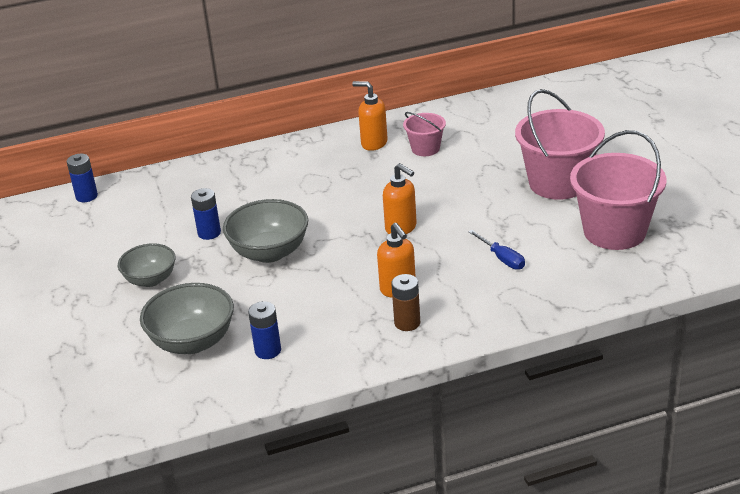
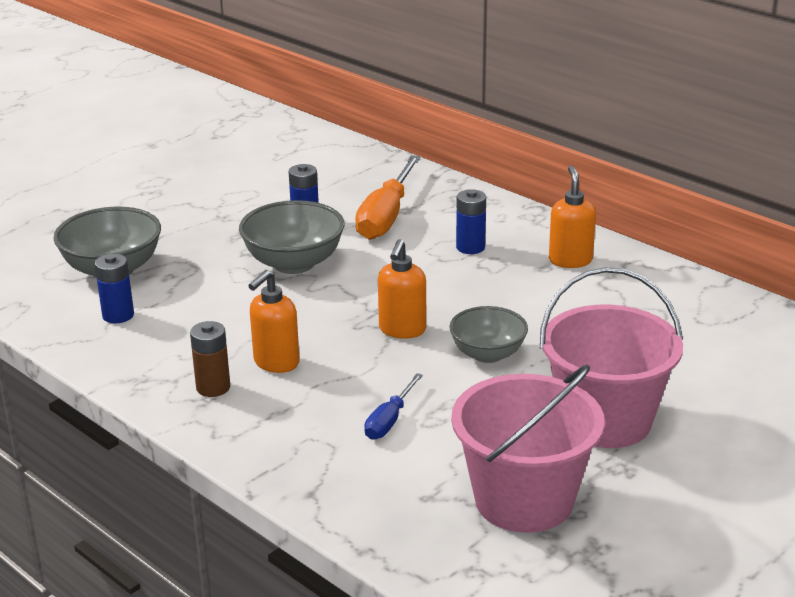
camera: 60 degrees right, 5 degrees down
blue battery [67,154,98,202] -> blue battery moved to [456,189,486,254]
grey bowl [118,243,176,287] -> grey bowl moved to [449,306,528,363]
pink bucket [403,112,446,156] -> none
none -> orange screwdriver [355,155,421,240]

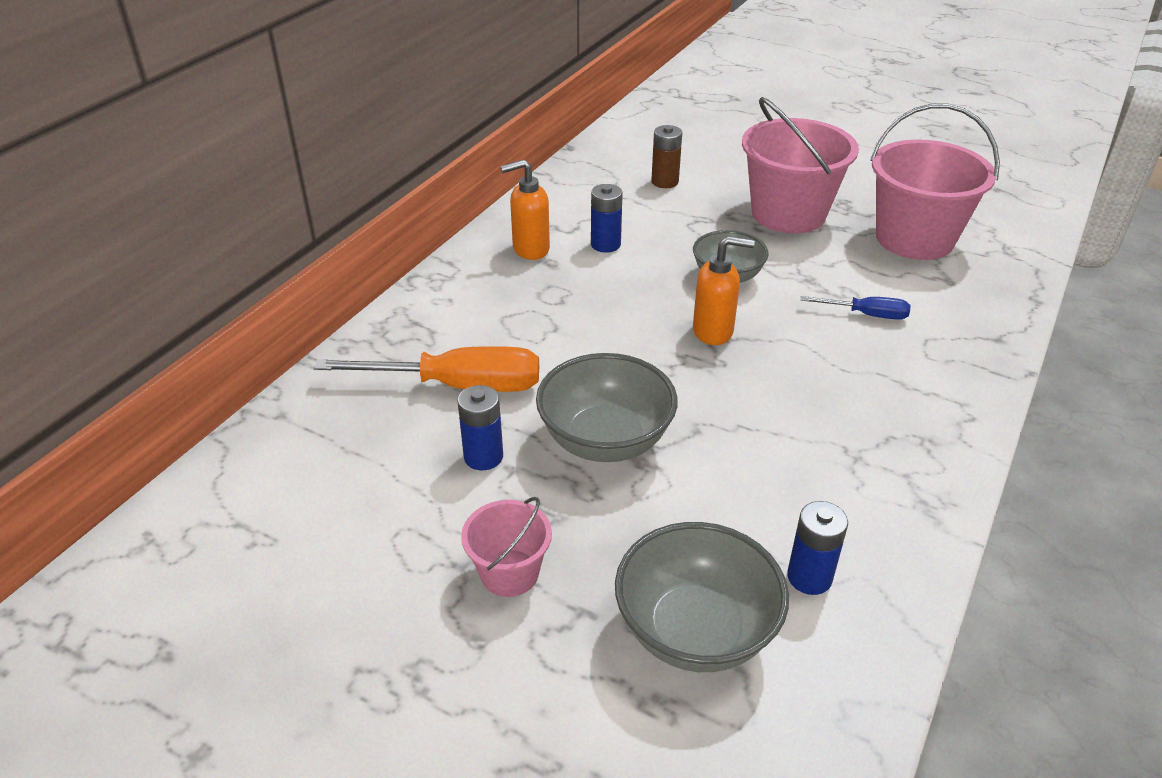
camera: 105 degrees left, 10 degrees up
brown battery [190,321,230,397] -> brown battery moved to [651,125,682,188]
orange soap dispenser [248,270,300,373] -> none
blue battery [456,189,486,254] -> blue battery moved to [591,184,623,253]
none -> pink bucket [461,497,552,597]

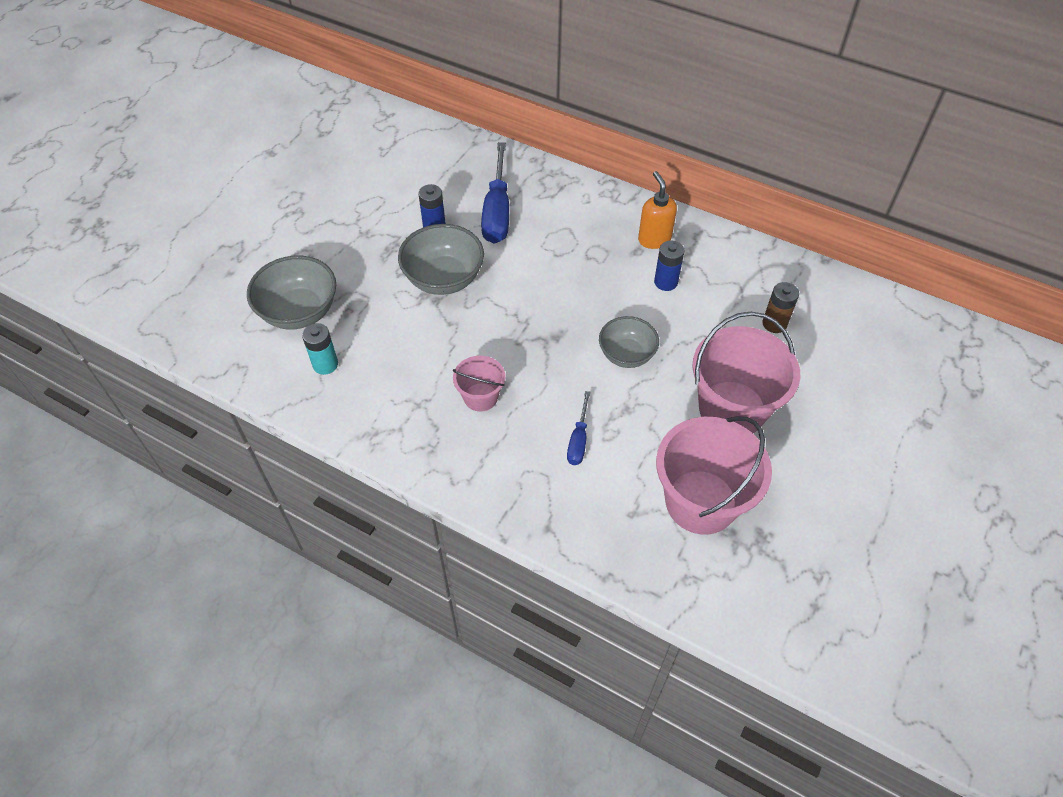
camera: 90 degrees right, 15 degrees up
orange screwdriver [314,346,539,392] -> blue screwdriver [481,142,509,244]
pink bucket [461,497,552,597] -> pink bucket moved to [453,356,506,412]
orange soap dispenser [693,236,755,345] -> none
blue battery [787,501,848,595] -> turquoise battery [302,323,338,375]

